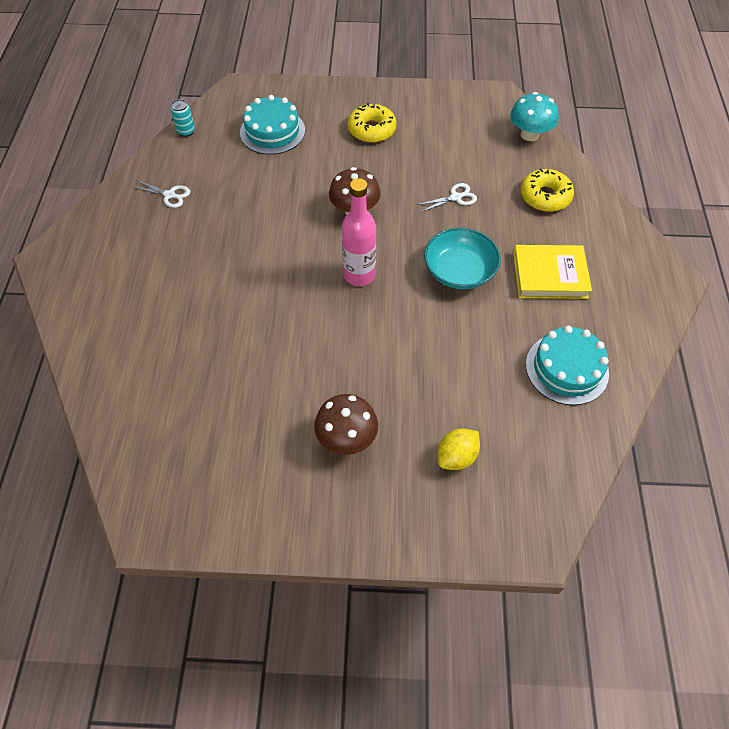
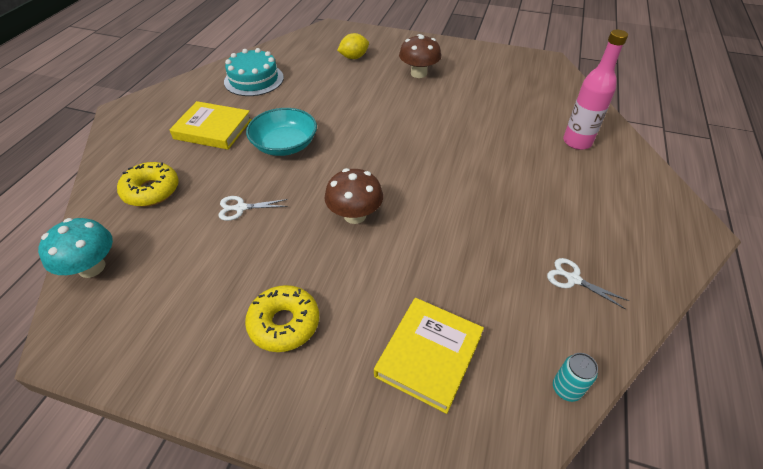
camera: 165 degrees left, 10 degrees down
turquoise cake [240,95,305,155] -> yellow book [374,298,484,414]
pink bottle [342,178,376,286] -> pink bottle moved to [563,30,628,150]

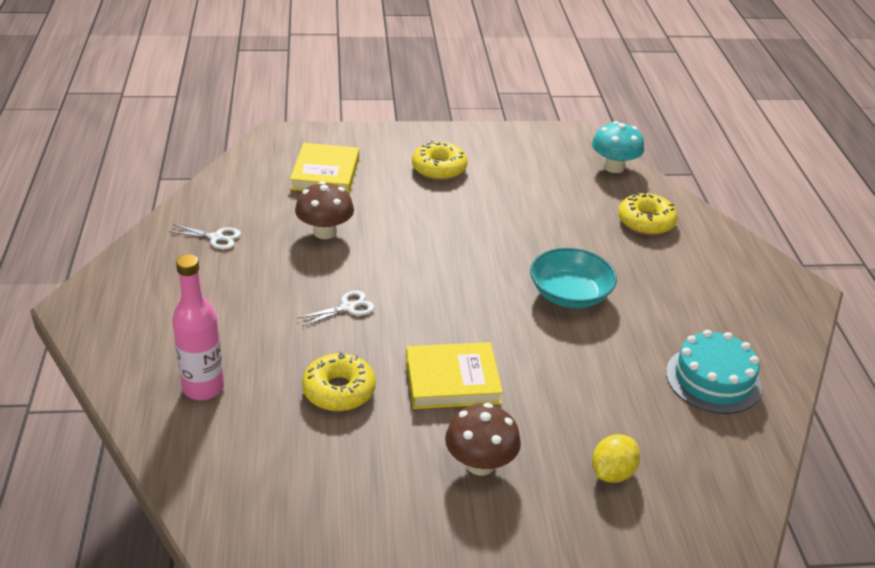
camera: 155 degrees right, 10 degrees down
yellow book [169,101,252,150] -> yellow book moved to [406,342,503,409]
white scissors [218,196,288,221] -> white scissors moved to [298,290,374,327]
brown mushroom [324,168,383,224] -> brown mushroom moved to [295,181,354,239]
turquoise can [553,353,598,402] -> none
none -> yellow donut [302,352,376,411]

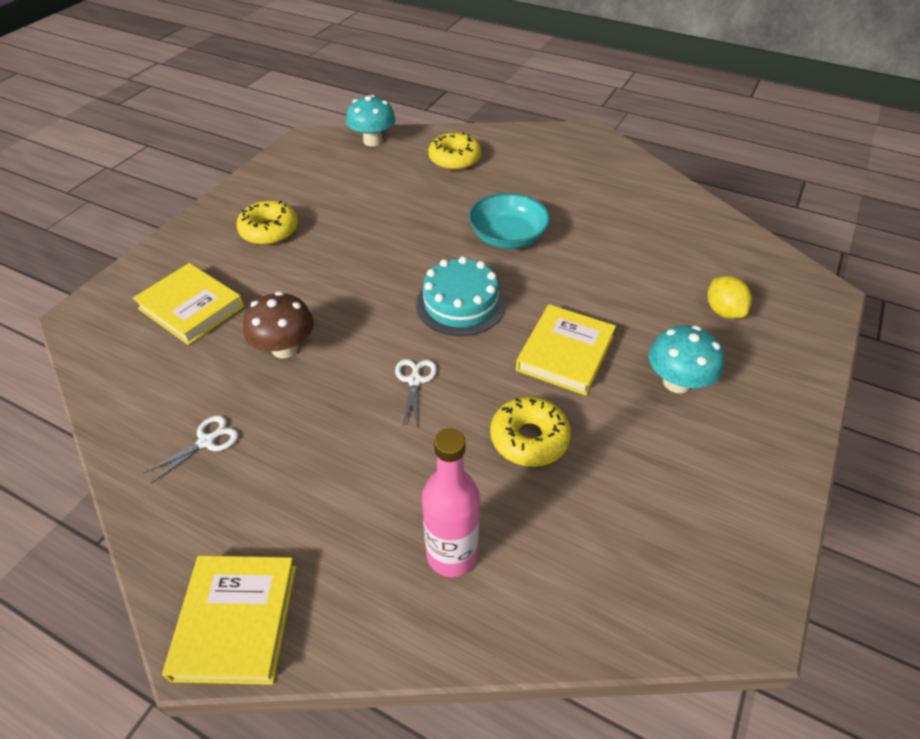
camera: 55 degrees left, 10 degrees up
brown mushroom [445,403,521,476] -> turquoise mushroom [649,325,724,393]
turquoise cake [666,330,762,414] -> turquoise cake moved to [416,256,505,336]
none -> yellow book [162,556,296,685]

